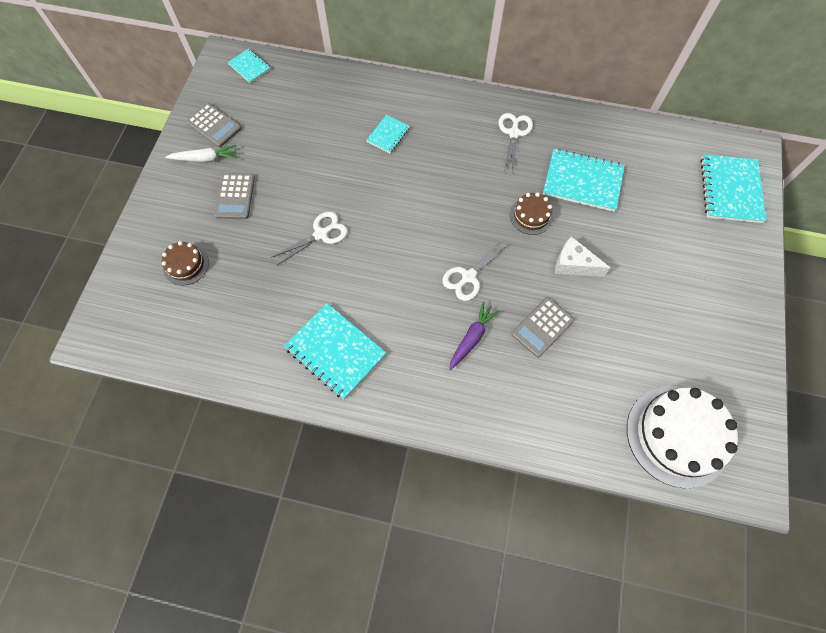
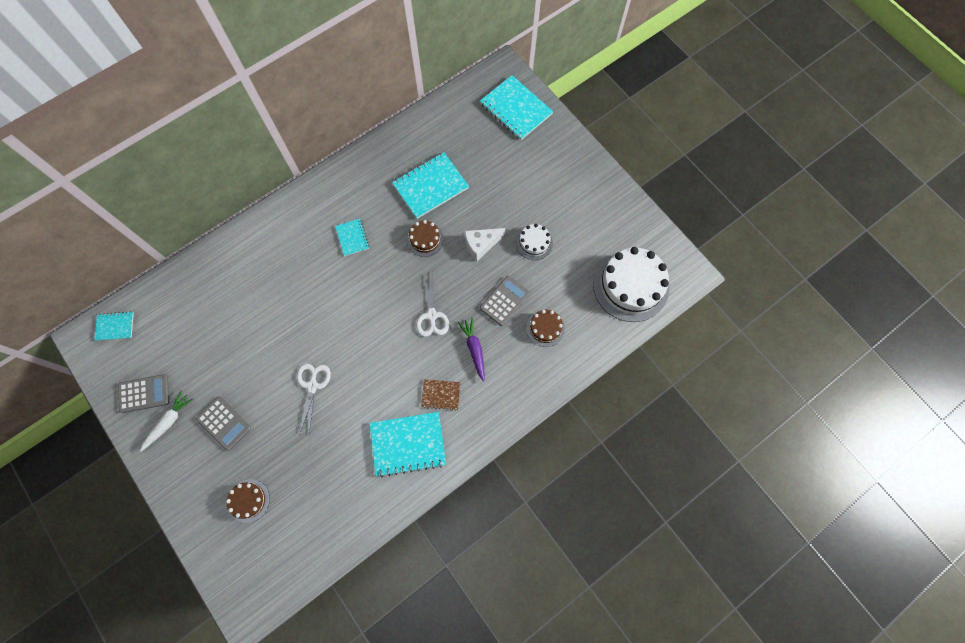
camera: 50 degrees left, 5 degrees up
turquoise notebook [366,115,410,153] -> turquoise notebook moved to [335,219,369,256]
white scissors [499,113,533,172] -> none
grey calculator [512,297,574,358] -> grey calculator turned 135 degrees counterclockwise [480,276,530,326]
none -> brown notebook [421,379,461,410]
none -> white cake [516,224,553,260]
none -> brown cake [526,310,565,347]

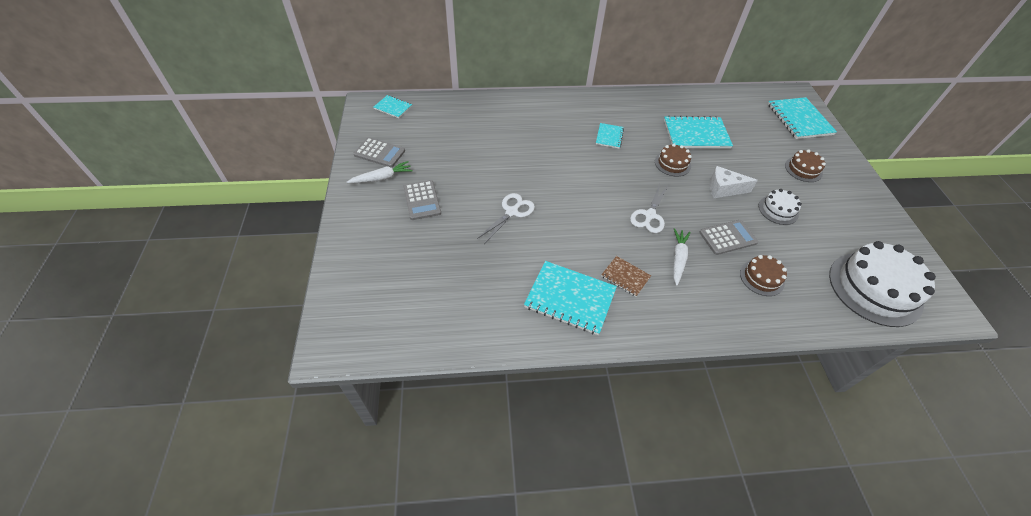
camera: 30 degrees right, 20 degrees down
brown cake [226,479,270,523] -> brown cake moved to [785,150,826,182]
purple carrot [458,318,485,382] -> white carrot [674,228,691,286]

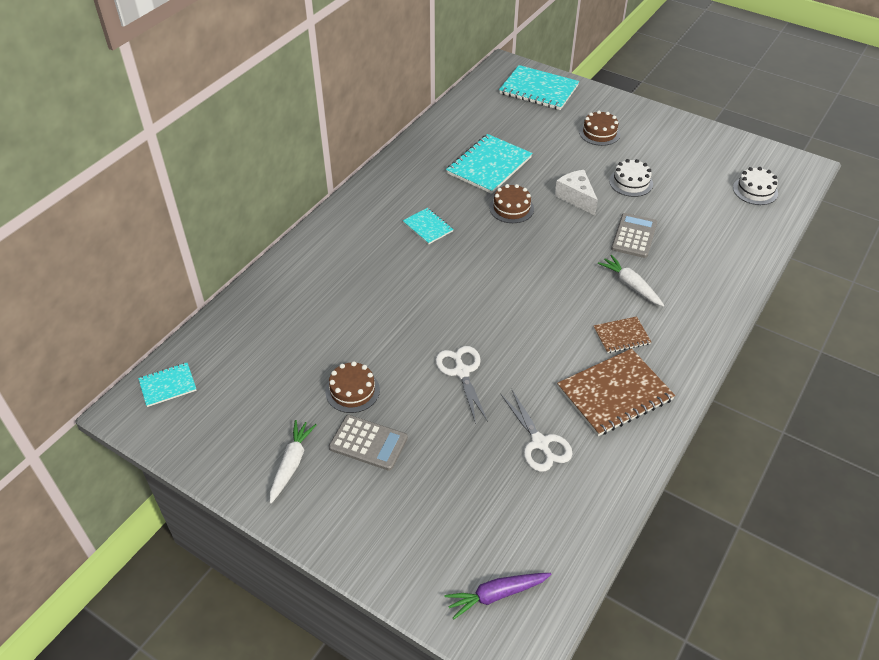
camera: 50 degrees left, 5 degrees down
grey calculator [353,137,405,167] -> none
turquoise notebook [524,261,617,335] -> brown notebook [557,348,675,436]
white scissors [630,184,668,233] -> white scissors moved to [501,389,573,472]
white cheese [709,166,758,198] -> white cheese turned 105 degrees clockwise [555,170,598,216]
brown cake [740,255,787,296] -> brown cake moved to [325,361,380,413]
white cake [829,241,936,327] -> white cake [733,167,778,205], size x0.50
none -> purple carrot [444,573,551,619]

